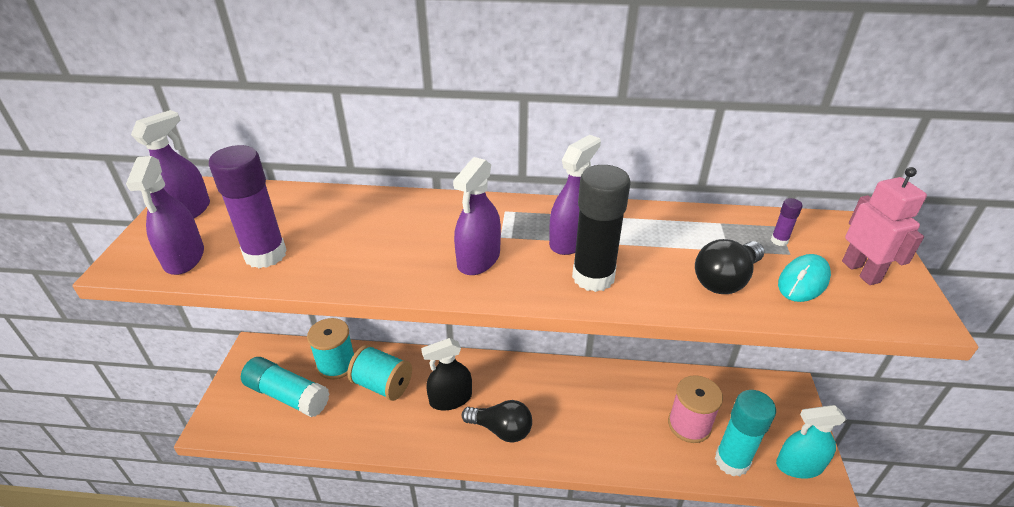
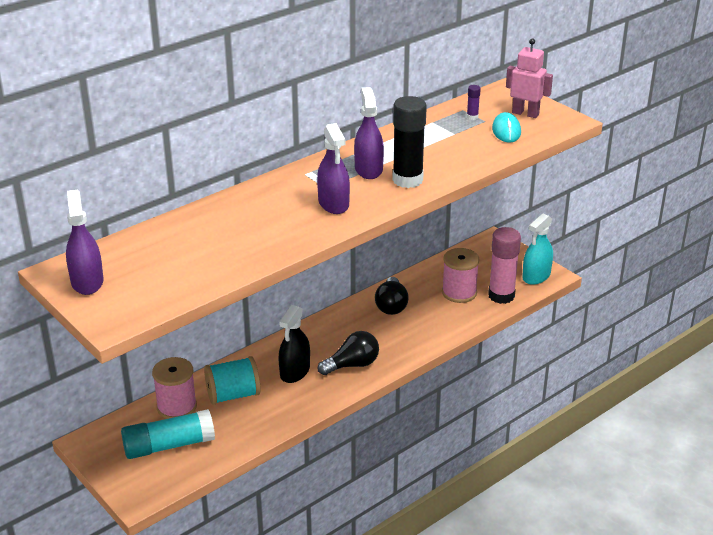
camera: 45 degrees left, 5 degrees down
purple spray bottle [126,156,204,275] -> none
purple glue stick [209,145,287,268] -> none
turquoise spool [307,318,354,380] -> pink spool [152,357,197,419]
black light bulb [695,239,764,294] -> black light bulb moved to [375,277,409,315]
turquoise glue stick [715,390,776,476] -> pink glue stick [488,227,521,304]

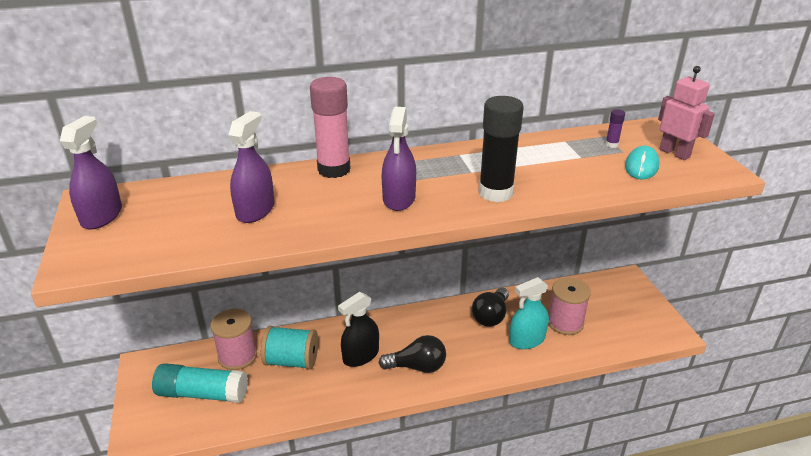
camera: 25 degrees right, 0 degrees up
purple spray bottle [354,87,384,179] -> purple spray bottle moved to [229,111,274,223]
pink glue stick [488,227,521,304] -> pink glue stick moved to [310,77,351,178]
turquoise spray bottle [522,213,553,285] -> turquoise spray bottle moved to [509,277,549,349]

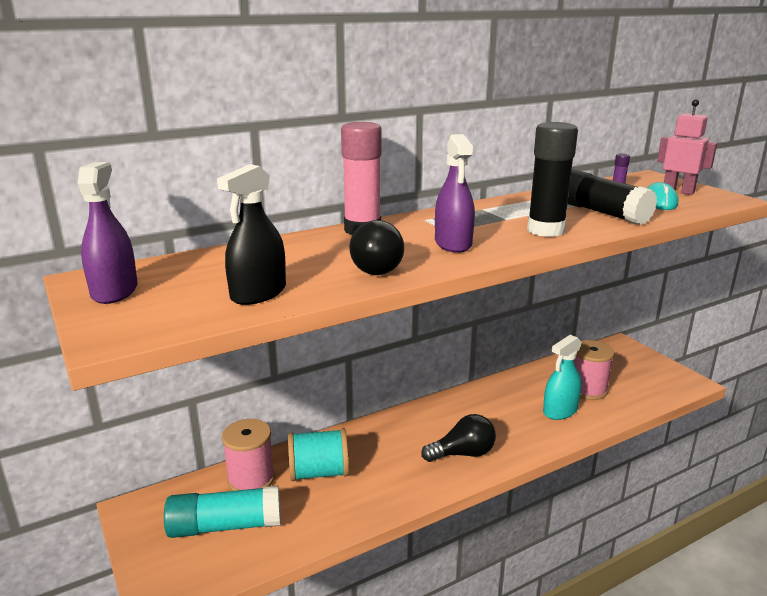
camera: 15 degrees left, 10 degrees down
purple spray bottle [229,111,274,223] -> none
black spray bottle [338,292,379,367] -> black spray bottle moved to [217,164,286,305]
black light bulb [472,288,509,327] -> black light bulb moved to [349,220,404,275]
none -> black glue stick [568,169,657,225]

